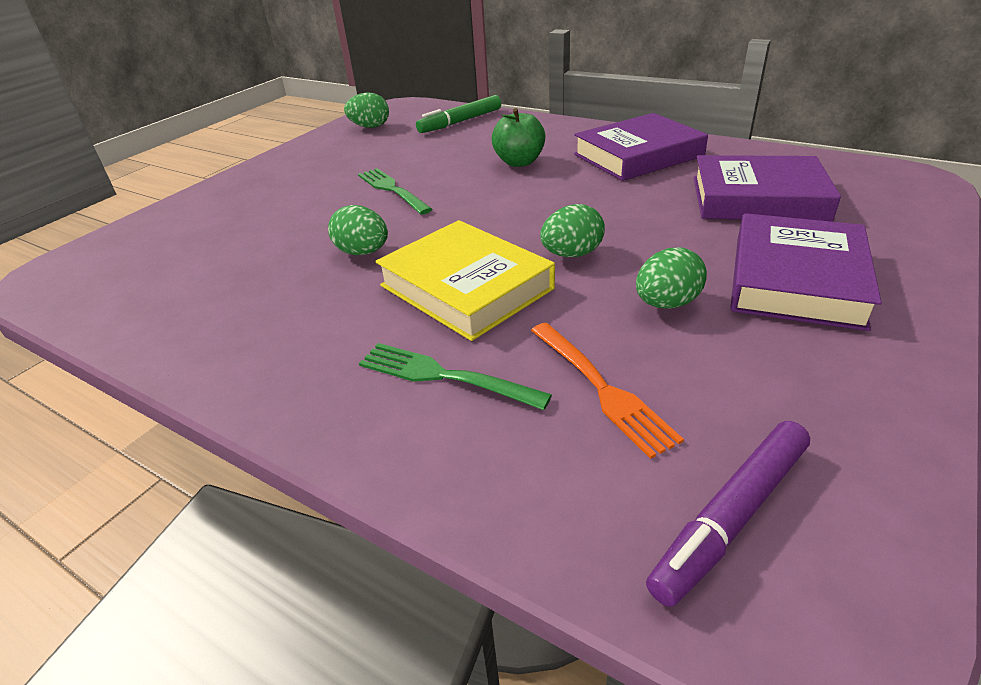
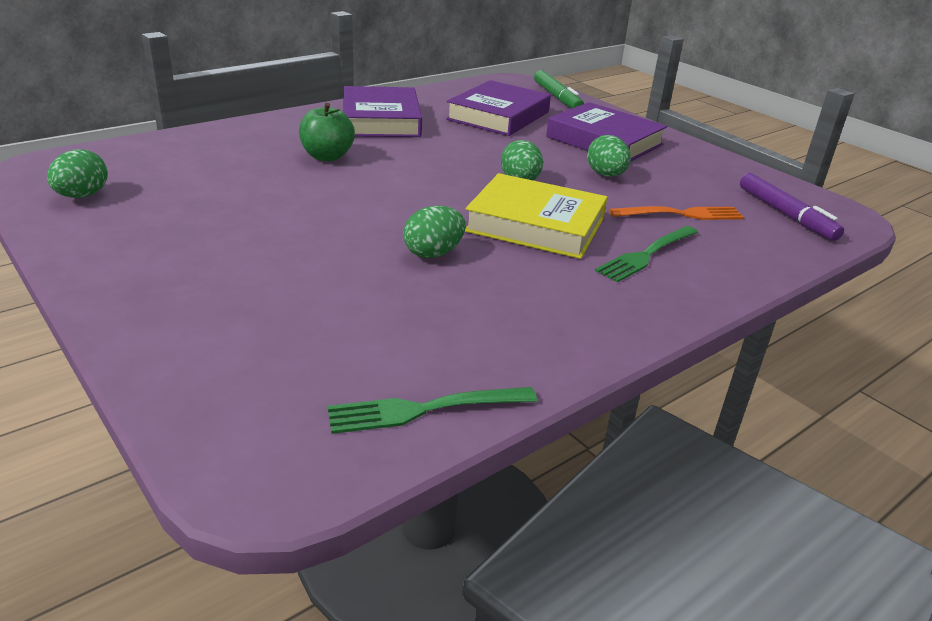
camera: 75 degrees left, 5 degrees down
green fork [358,168,432,215] -> green fork moved to [328,387,537,434]
yellow book [375,220,555,341] -> yellow book turned 45 degrees clockwise [465,173,607,259]
green marker [416,95,501,133] -> green marker moved to [534,70,584,108]

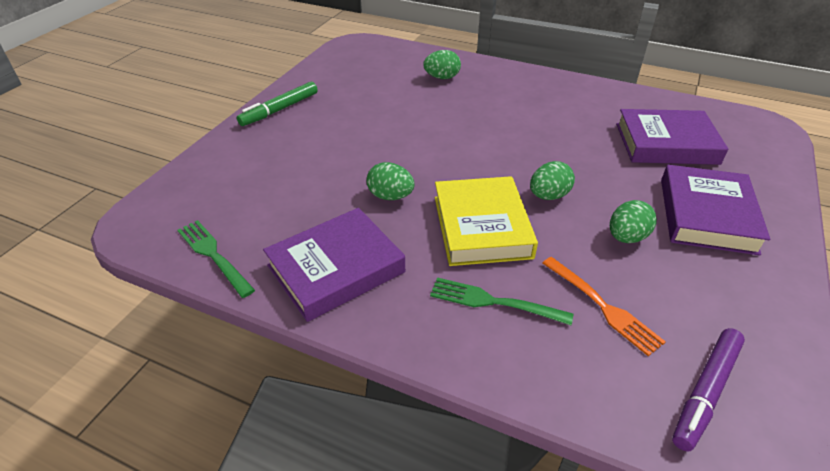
camera: 65 degrees right, 10 degrees up
green egg [47,149,108,198] -> green egg moved to [423,50,461,79]
green apple [299,103,355,161] -> none
purple book [343,86,422,137] -> purple book moved to [263,208,405,322]
green marker [534,70,584,108] -> green marker moved to [237,82,318,126]

